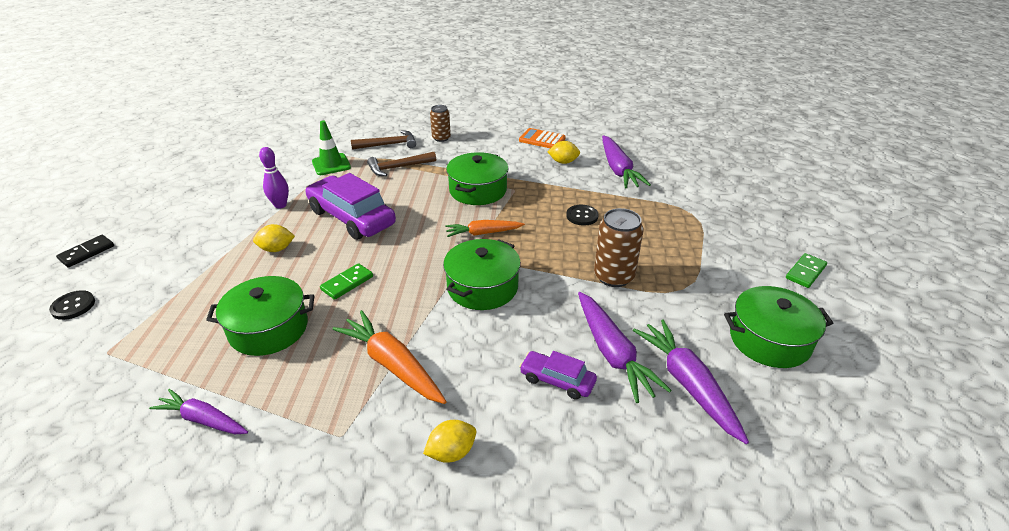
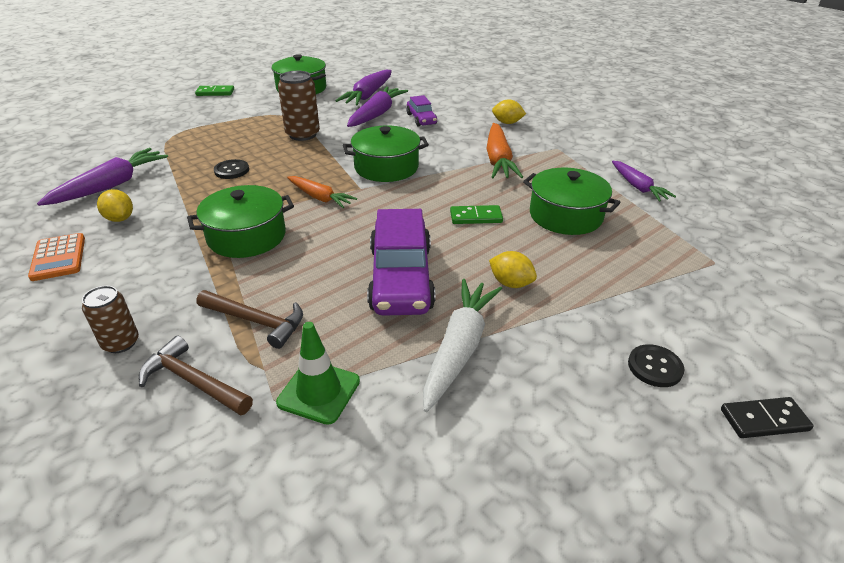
camera: 135 degrees left, 0 degrees up
black button [49,290,95,320] -> black button moved to [628,344,684,387]
purple bowling pin [259,147,289,209] -> white carrot [423,279,502,412]

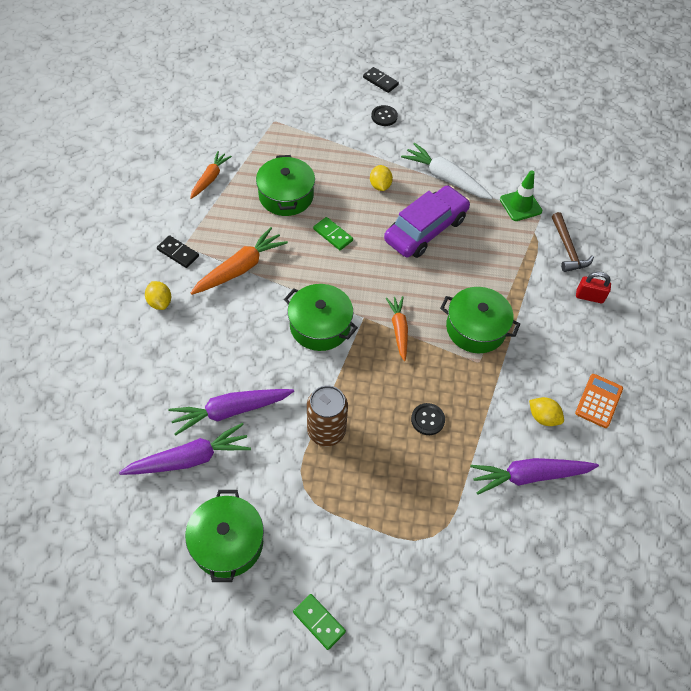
camera: 135 degrees left, 20 degrees up
brown can [82,286,139,353] -> red padlock [576,272,611,304]
yellow lemon [97,189,133,222] -> yellow lemon turned 60 degrees counterclockwise [529,397,564,426]
brown hammer [197,290,303,349] -> none
purple car [406,95,437,126] -> none
white carrot [423,279,502,412] -> white carrot turned 60 degrees clockwise [401,143,493,199]
purple carrot [612,161,676,202] -> orange carrot [190,151,232,199]
none -> black domino [157,235,199,268]

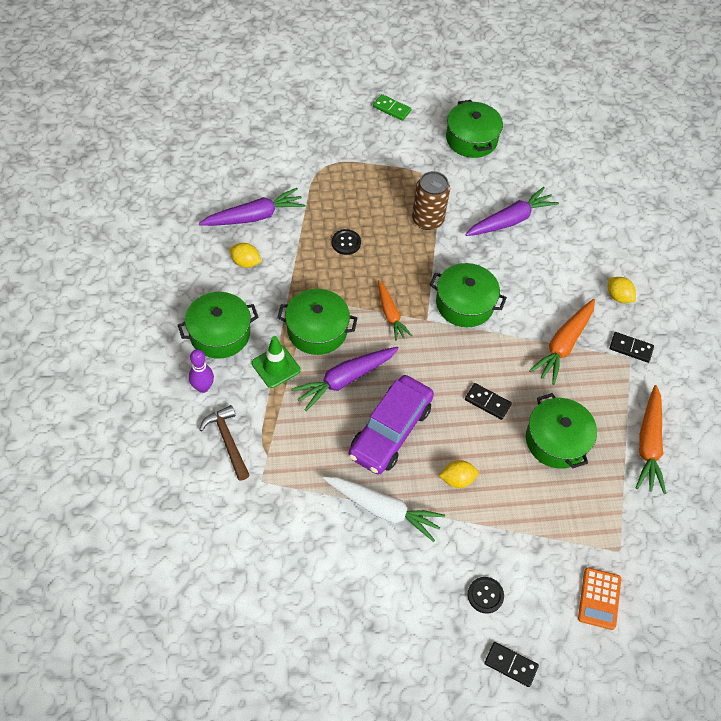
camera: 165 degrees right, 0 degrees up
purple carrot [119,423,251,475] -> purple carrot moved to [291,347,399,411]
orange carrot [190,151,232,199] -> orange carrot [636,385,666,494], size x1.54
green domino [313,217,353,250] -> black domino [465,383,512,420]
yellow lemon [370,165,393,191] -> yellow lemon turned 75 degrees counterclockwise [439,460,478,488]
green traffic cone [500,170,542,221] -> green traffic cone moved to [252,336,300,388]
orange calculator [575,374,623,428] -> orange calculator moved to [578,568,621,630]
red padlock [576,272,611,304] -> purple bowling pin [189,349,214,393]
none -> green pot [178,292,259,358]

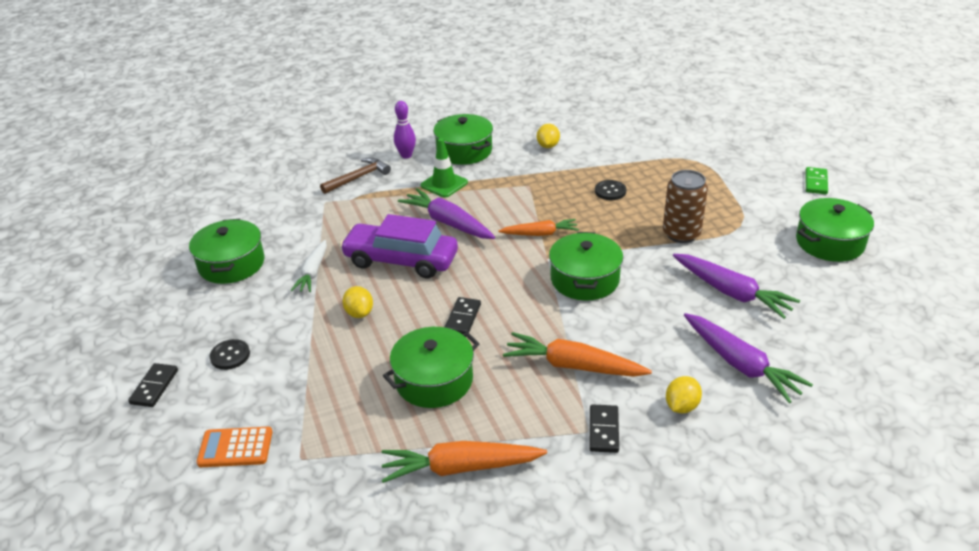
camera: 80 degrees right, 20 degrees down
purple carrot [199,188,306,226] -> purple carrot moved to [684,313,813,403]
green pot [277,289,357,355] -> green pot moved to [189,219,264,284]
white carrot [323,476,445,542] -> white carrot [291,240,327,292], size x0.65
orange carrot [378,280,412,341] -> orange carrot turned 150 degrees counterclockwise [498,219,579,236]

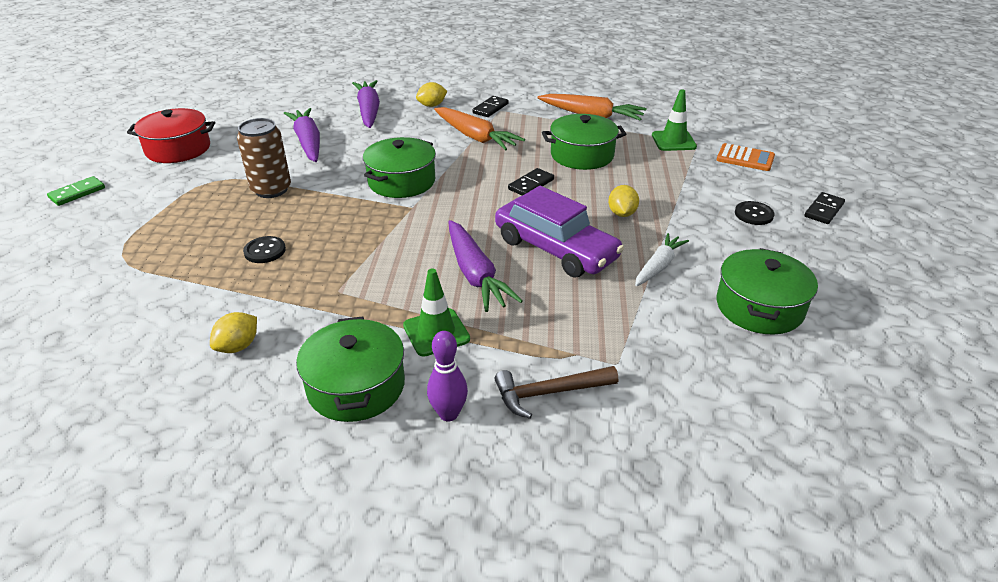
camera: 155 degrees left, 0 degrees up
orange carrot [498,219,579,236] -> none
green pot [796,198,874,262] -> red pot [127,108,215,163]
none -> green traffic cone [652,89,697,151]

